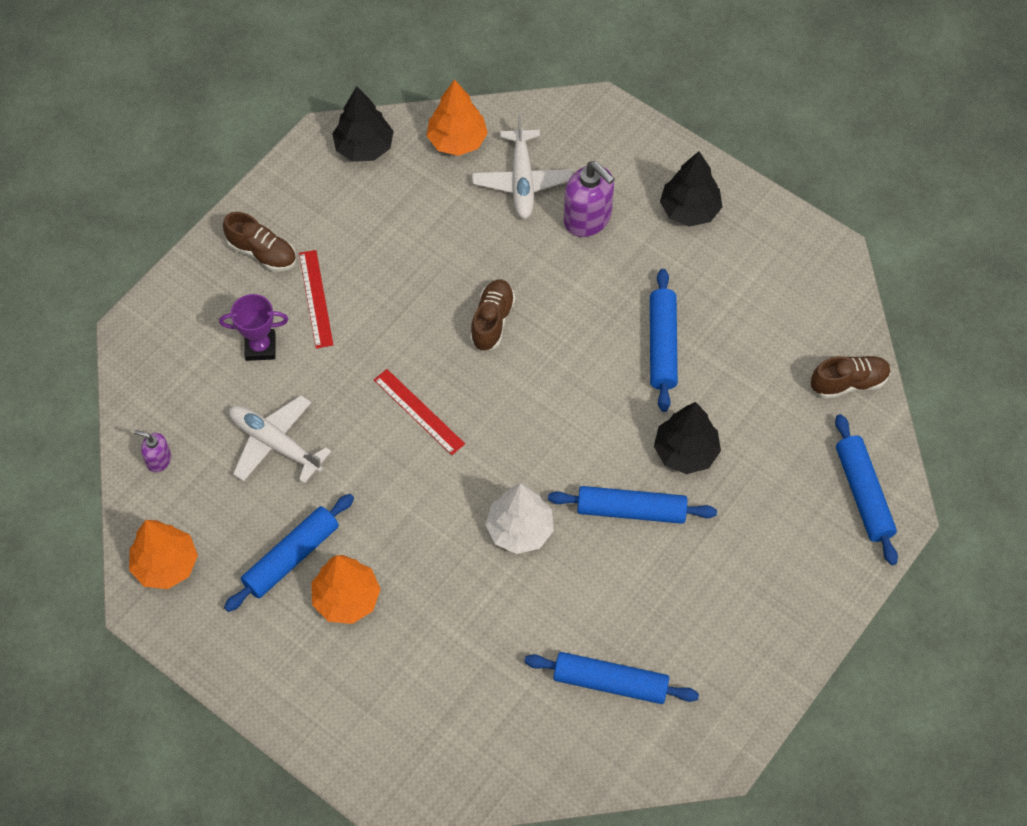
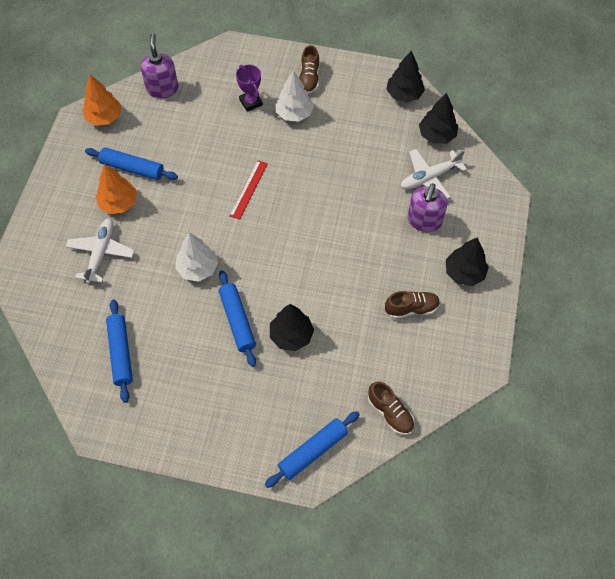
camera: 65 degrees right, 0 degrees up
purple soap dispenser [134,430,171,472] -> purple soap dispenser [141,33,178,98], size x1.90
white plane [229,395,332,484] -> white plane moved to [65,218,135,284]
red ruler [299,250,333,348] -> white tree [275,70,314,122]
orange tree [427,79,488,156] -> black tree [419,93,458,144]
brown shoe [470,280,515,351] -> brown shoe moved to [385,291,440,319]
blue rolling pin [650,269,678,412] -> none

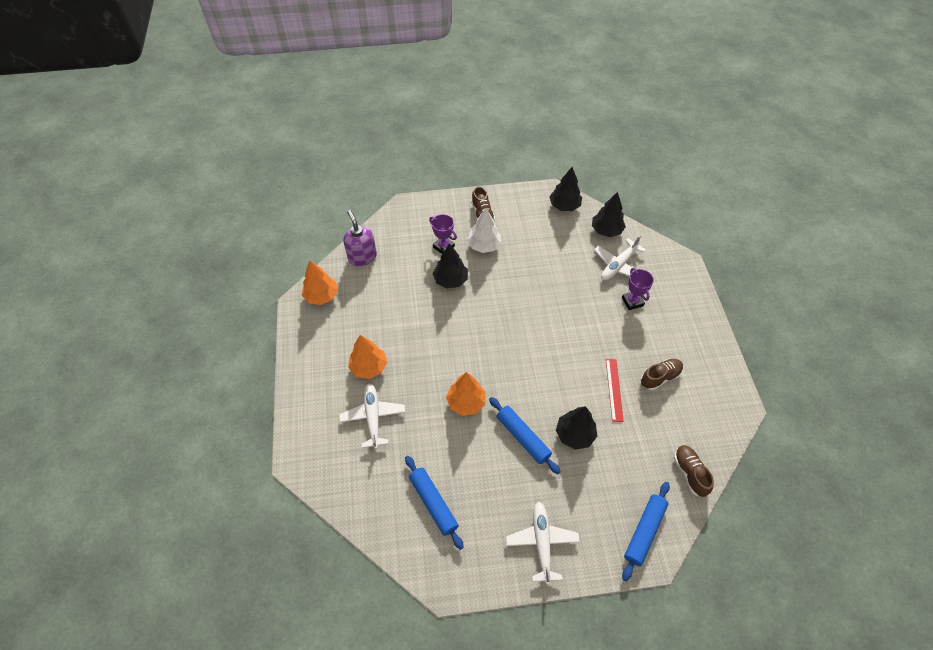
camera: 20 degrees left, 5 degrees down
blue rolling pin [85,147,178,180] -> none
white tree [175,233,218,282] -> orange tree [446,372,486,416]
red ruler [229,160,268,220] -> red ruler moved to [606,359,624,422]
brown shoe [368,381,415,435] -> brown shoe turned 135 degrees counterclockwise [674,445,714,497]
purple soap dispenser [407,184,447,232] -> purple trophy [622,268,654,310]
black tree [446,237,489,286] -> black tree moved to [433,243,468,288]
none -> white plane [506,502,580,585]

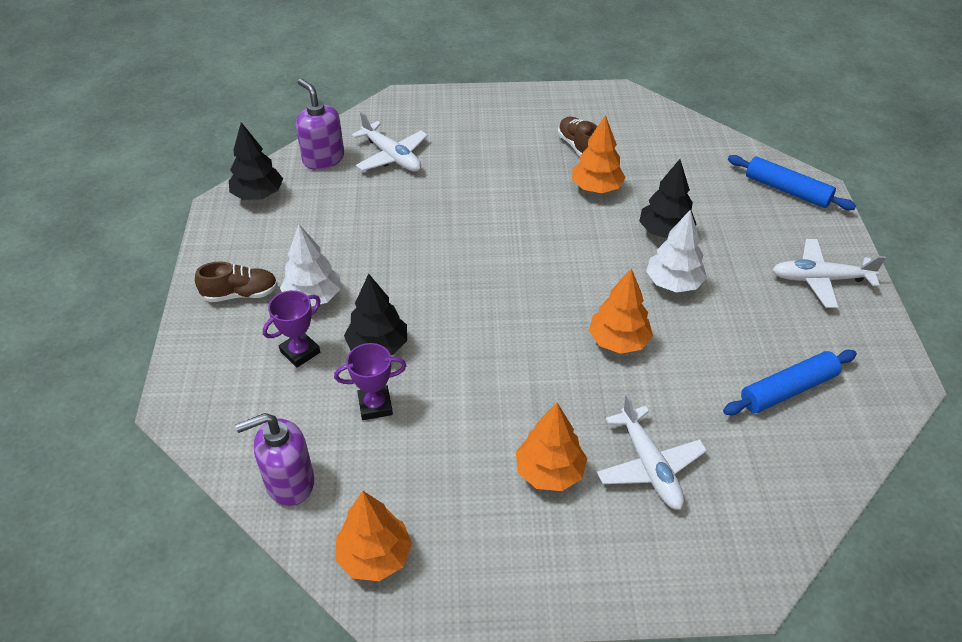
camera: 85 degrees left, 10 degrees down
white plane [339,383,405,449] -> white plane turned 105 degrees counterclockwise [597,394,707,510]
blue rolling pin [489,397,561,474] -> white tree [646,210,707,293]
black tree [592,192,626,237] -> purple soap dispenser [296,79,344,170]
red ruler [606,359,624,422] -> orange tree [572,115,626,193]
purple trophy [622,268,654,310] -> purple trophy moved to [334,343,406,420]
brown shoe [674,445,714,497] -> none

